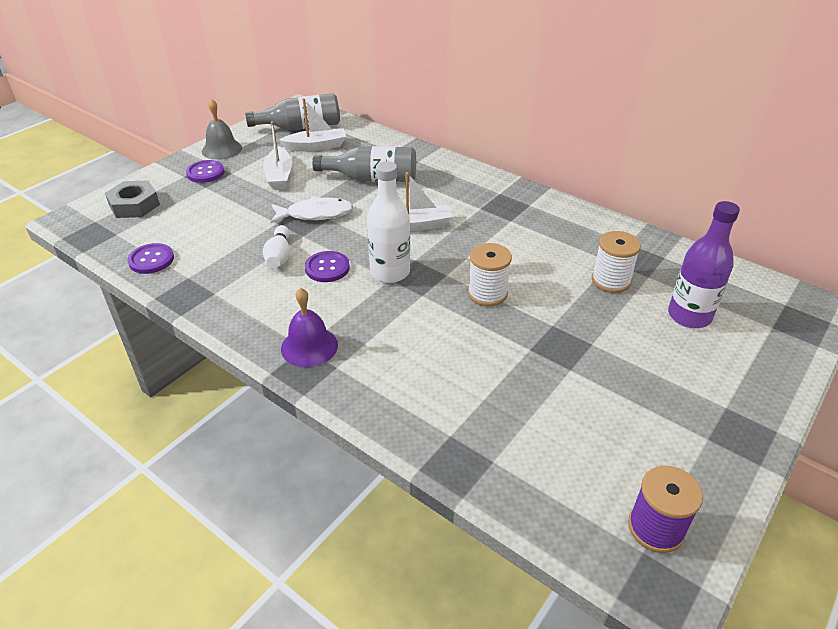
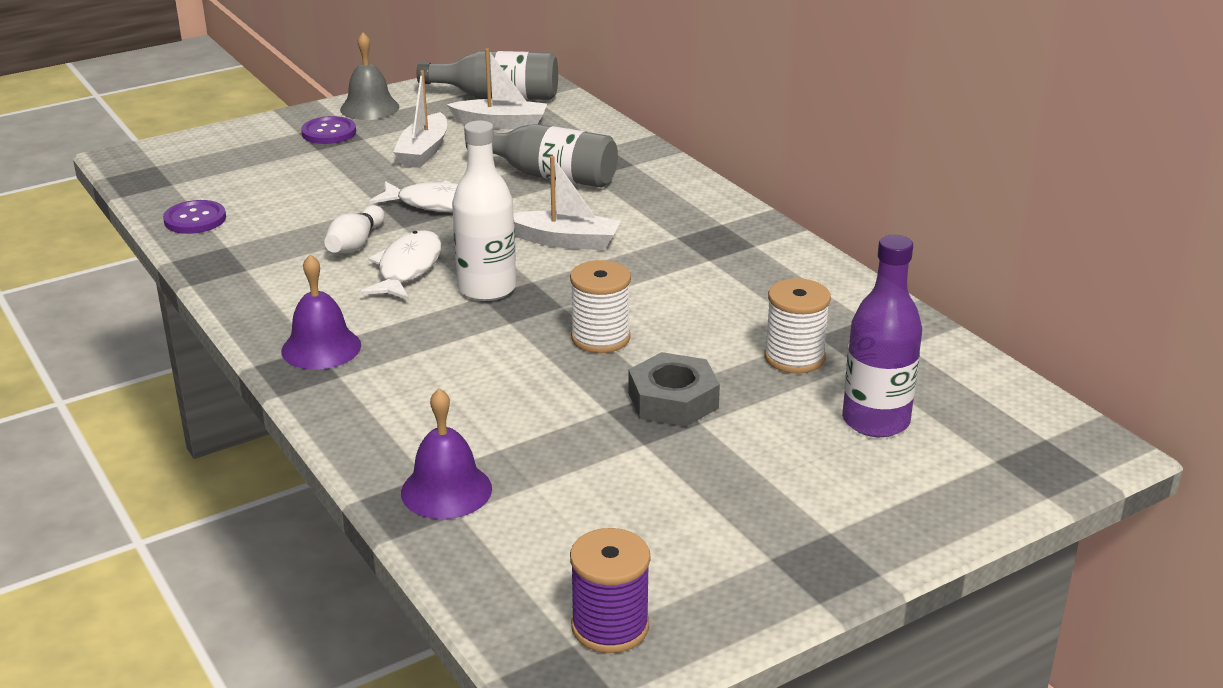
camera: 20 degrees right, 10 degrees down
grey nut [105,181,160,218] -> grey nut moved to [628,352,720,427]
purple button [305,251,350,282] -> white fish [360,230,442,300]
none -> purple bell [401,388,492,519]

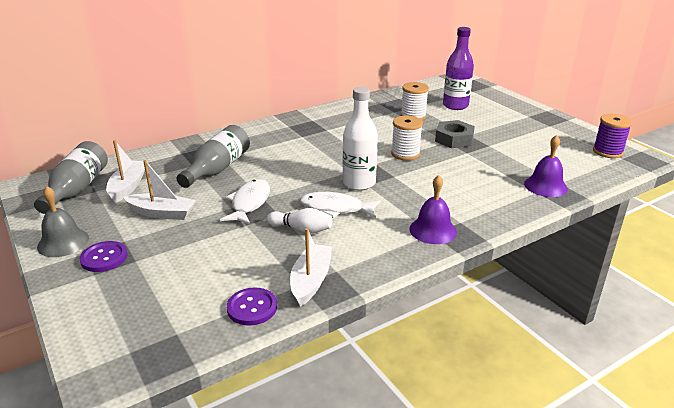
camera: 90 degrees left, 0 degrees up
white boat [513,156,621,250] -> white boat moved to [290,228,332,307]

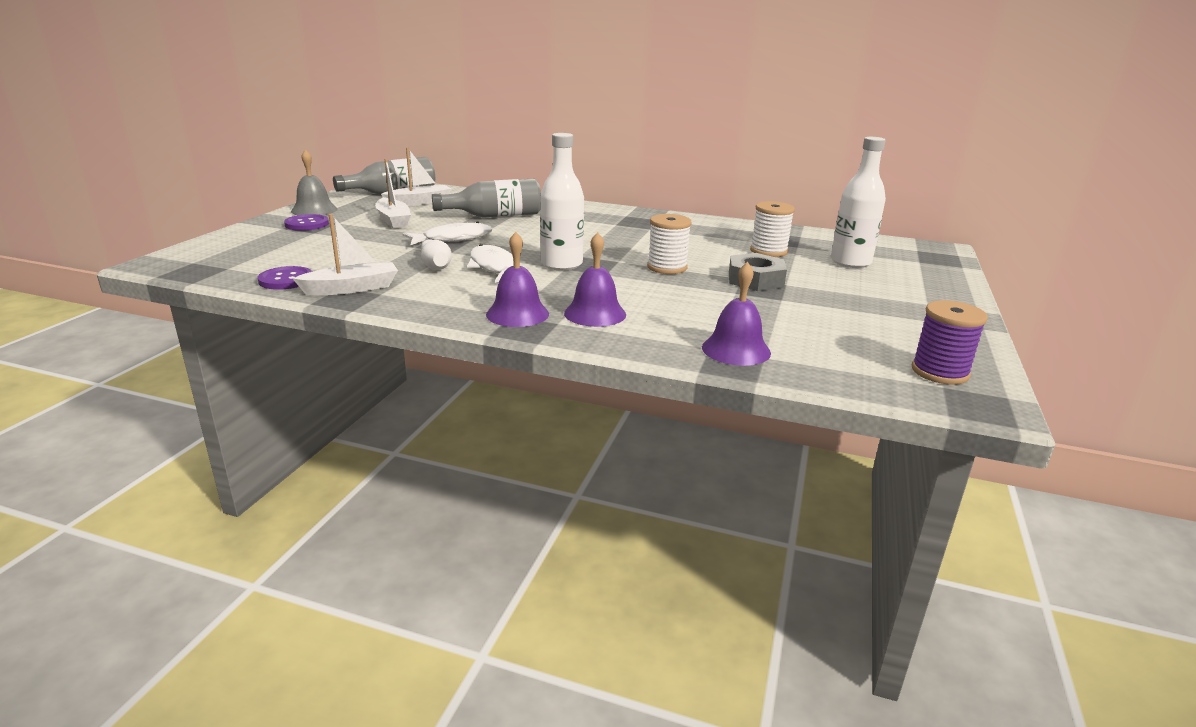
camera: 50 degrees right, 5 degrees down
purple bottle [443,27,474,110] -> white bottle [831,137,886,268]
none -> purple bell [564,232,626,327]

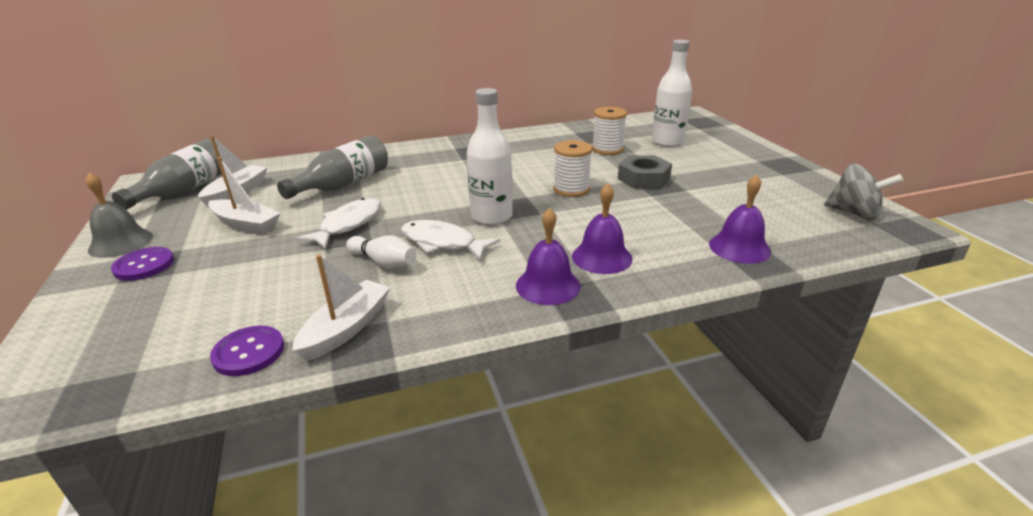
camera: 35 degrees left, 5 degrees up
purple spool [912,300,988,385] -> grey spinning top [824,163,903,220]

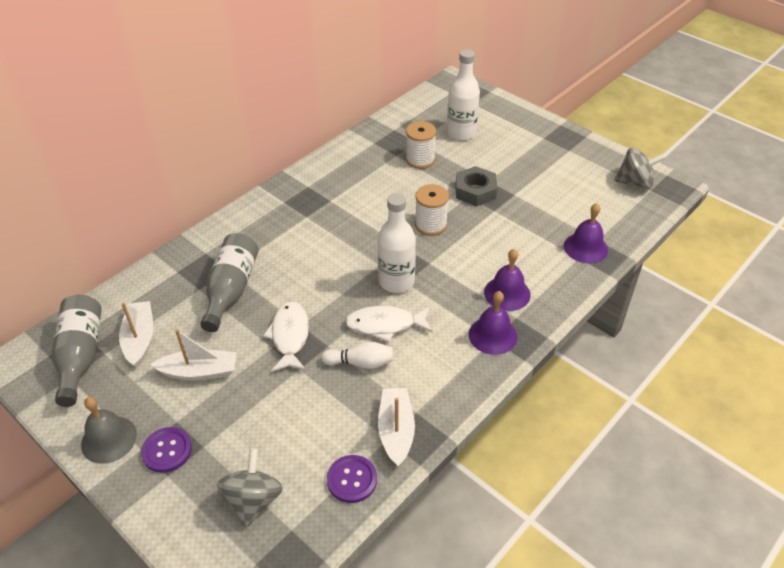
camera: 30 degrees left, 15 degrees up
none -> grey spinning top [217,448,283,528]

